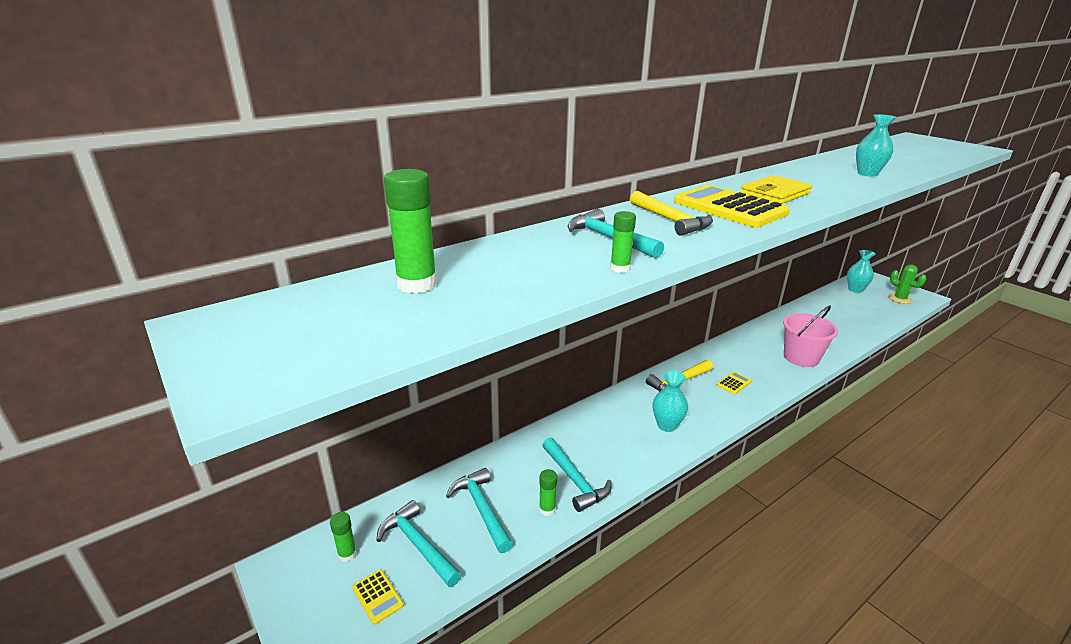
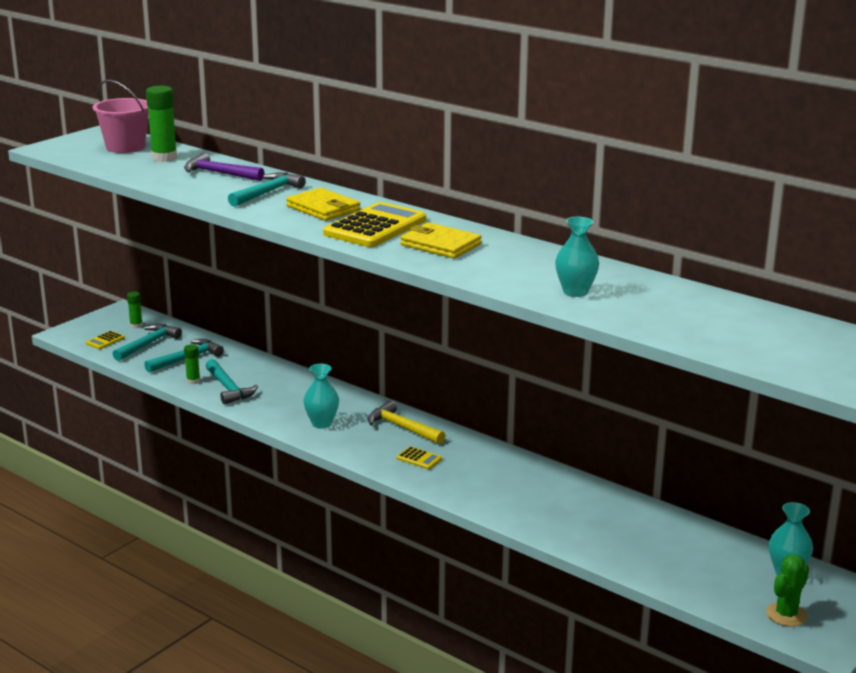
camera: 75 degrees right, 5 degrees down
turquoise hammer [542,438,611,512] -> turquoise hammer turned 75 degrees counterclockwise [206,359,258,404]
green glue stick [610,211,636,273] -> none
yellow hammer [630,191,713,236] -> yellow wallet [286,188,360,221]
pink bucket [783,306,838,367] -> pink bucket moved to [93,80,149,153]
none -> purple hammer [184,153,265,181]

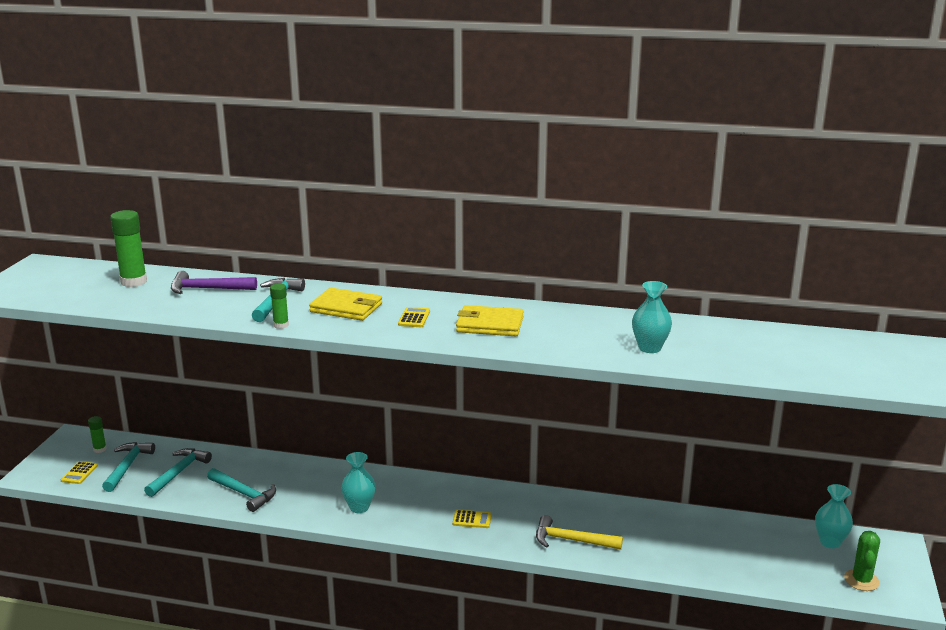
camera: 25 degrees left, 0 degrees up
pink bucket [93,80,149,153] -> none
green glue stick [184,344,200,384] -> green glue stick moved to [270,284,289,329]
yellow calculator [323,202,426,247] -> yellow calculator [398,307,430,327], size x0.43
yellow hammer [368,401,445,444] -> yellow hammer moved to [536,515,623,550]

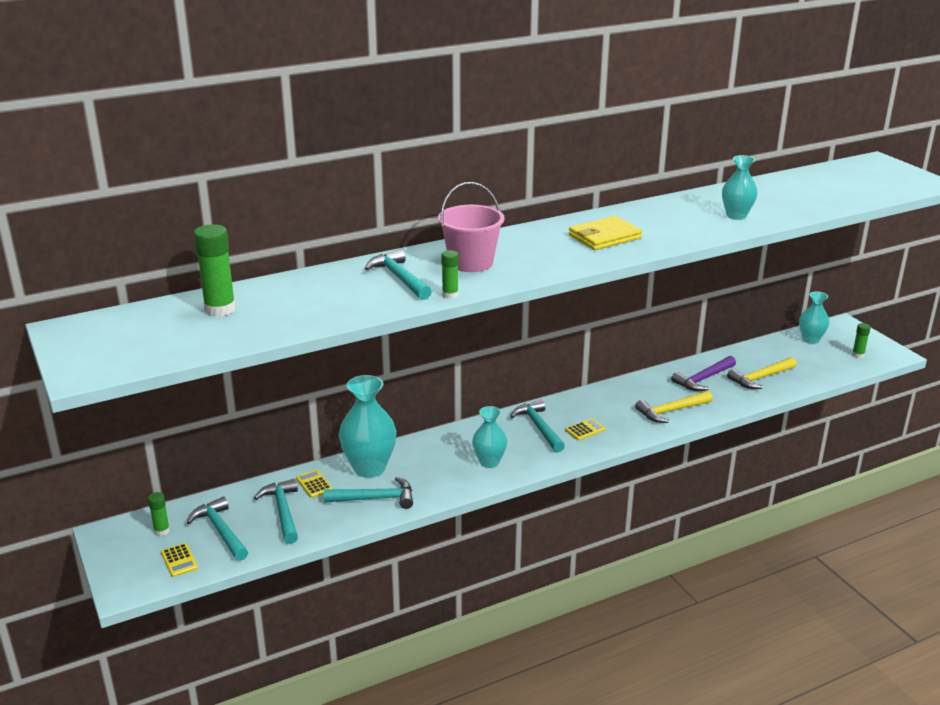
camera: 40 degrees left, 5 degrees up
purple hammer [171,271,257,294] -> purple hammer moved to [671,356,736,391]
yellow wallet [309,288,382,321] -> pink bucket [438,182,505,272]
yellow calculator [398,307,430,327] -> yellow calculator moved to [296,470,333,498]
green cactus [844,531,880,591] -> green glue stick [852,323,871,358]
none -> turquoise vase [339,375,397,478]
none -> turquoise hammer [510,400,565,452]
none -> yellow hammer [727,357,796,389]

